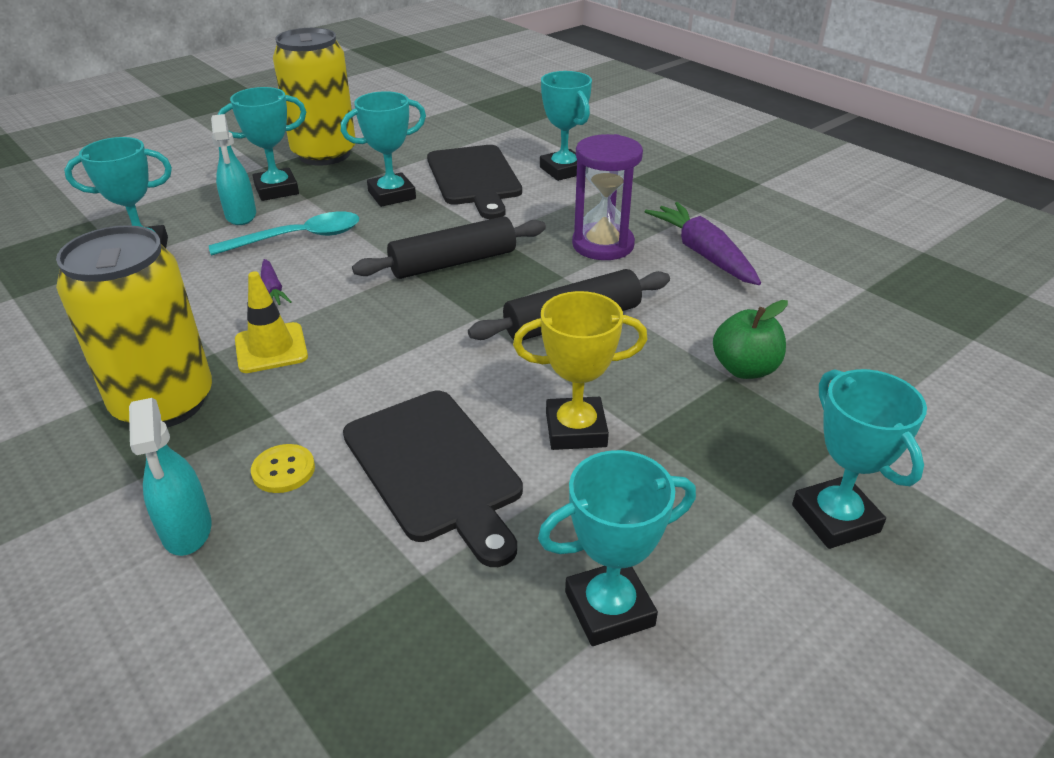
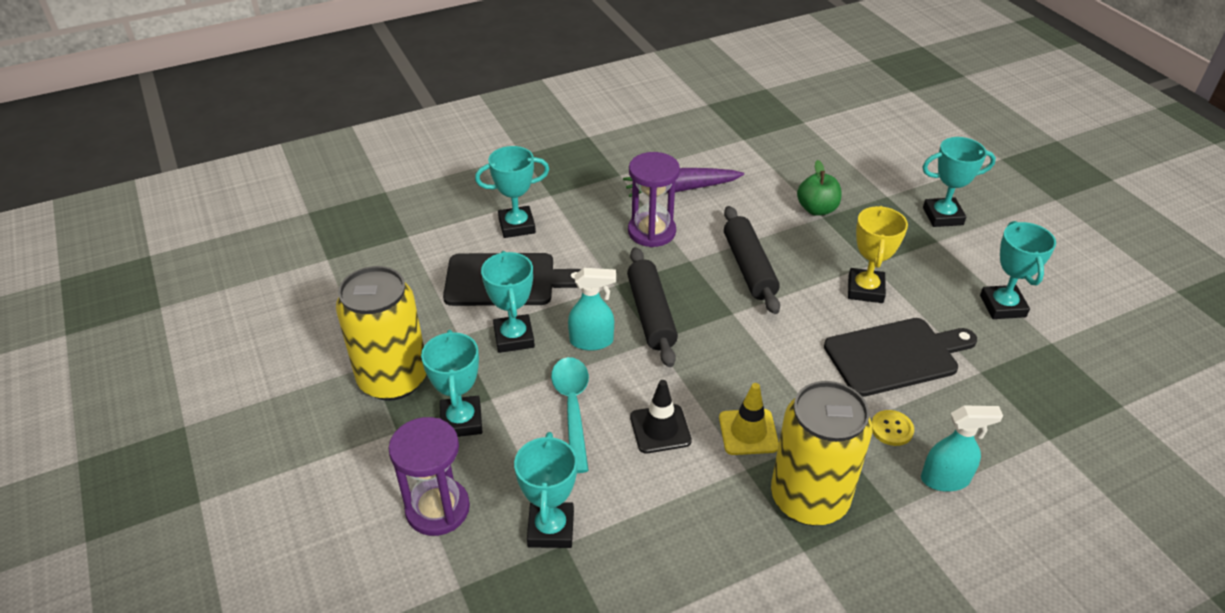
camera: 75 degrees left, 5 degrees up
turquoise spray bottle [211,114,256,225] -> turquoise spray bottle moved to [568,268,616,351]
purple carrot [261,259,291,305] -> black traffic cone [630,380,692,453]
none -> purple hourglass [388,417,470,536]

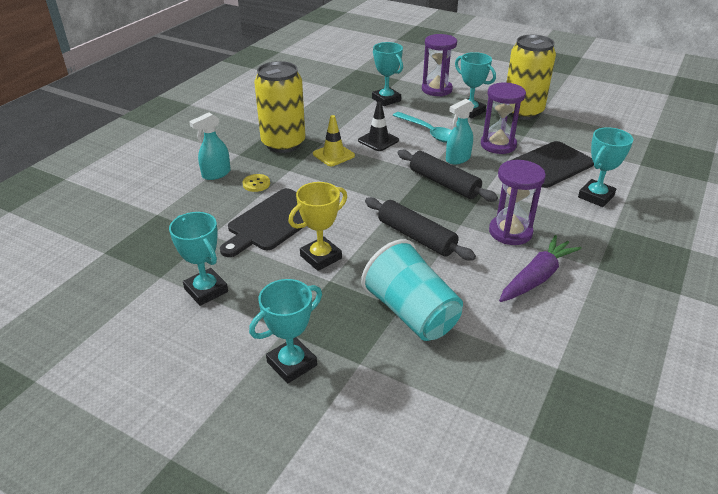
camera: 145 degrees right, 5 degrees down
turquoise trophy [481,251,535,353] -> purple hourglass [481,83,526,154]
green apple [797,160,841,216] -> turquoise cup [361,239,463,341]
yellow trophy [848,206,908,303] -> yellow trophy turned 75 degrees clockwise [288,182,347,271]

